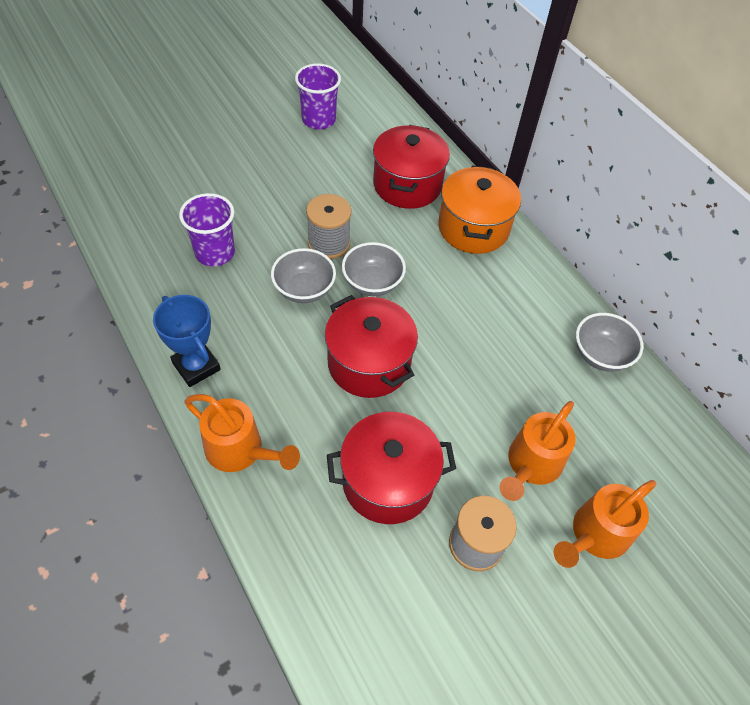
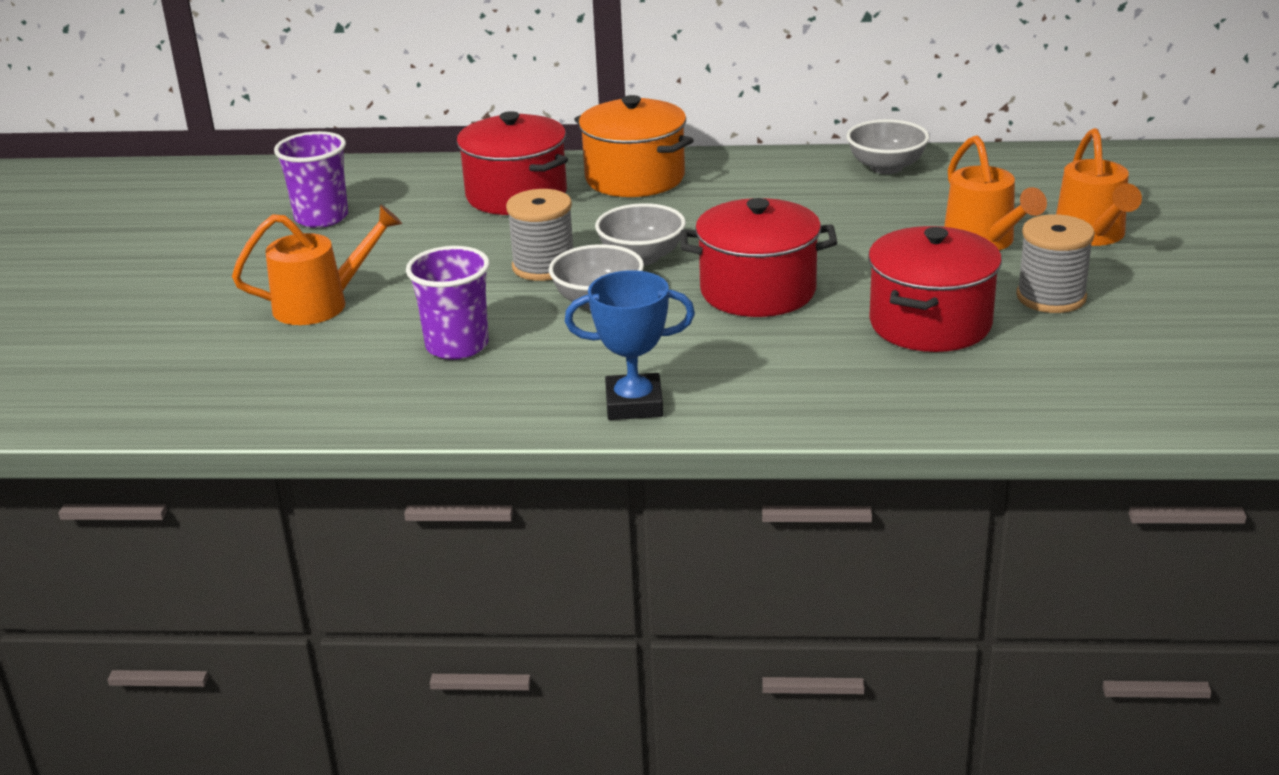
camera: 50 degrees left, 25 degrees down
orange watering can [184,394,300,472] -> orange watering can moved to [232,204,402,325]

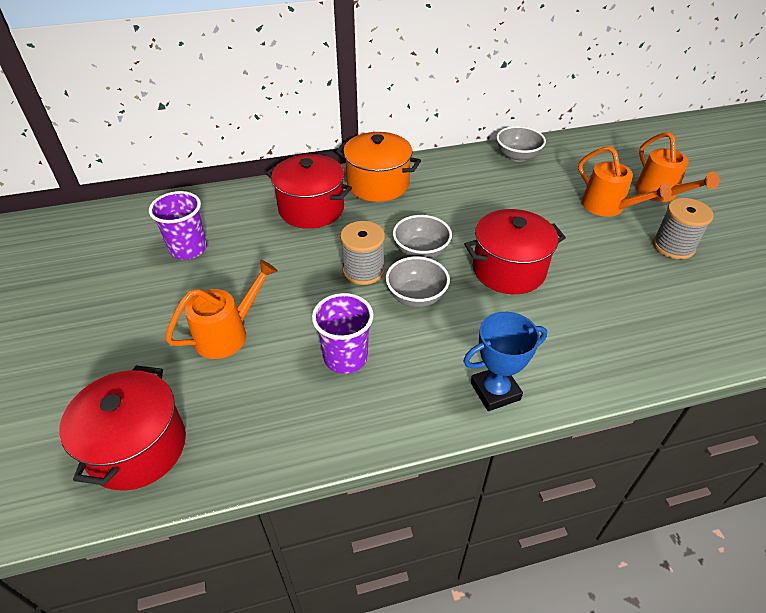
camera: 20 degrees left, 15 degrees up
red pot [868,226,1002,352] -> red pot moved to [59,365,186,491]

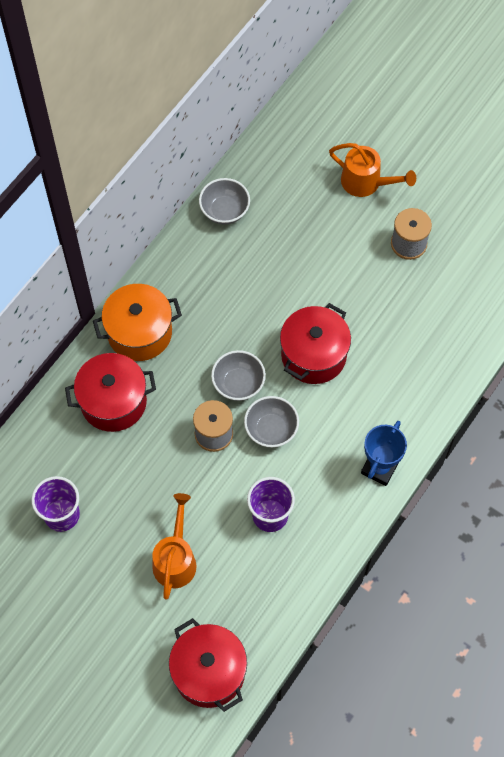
camera: 40 degrees left, 20 degrees up
orange watering can [578,146,672,217] -> none

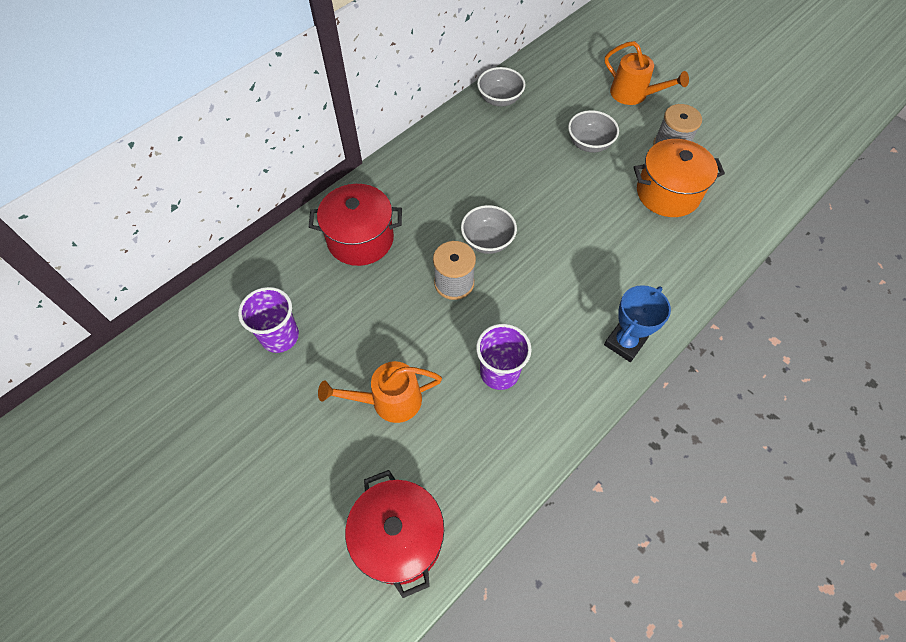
camera: 10 degrees right, 5 degrees down
orange pot [93,284,182,361] -> orange pot moved to [633,139,725,217]
orange watering can [152,493,197,600] -> orange watering can turned 120 degrees counterclockwise [318,361,442,423]
grey bowl [244,396,299,448] -> grey bowl moved to [568,110,619,153]
red pot [280,303,351,384] -> none

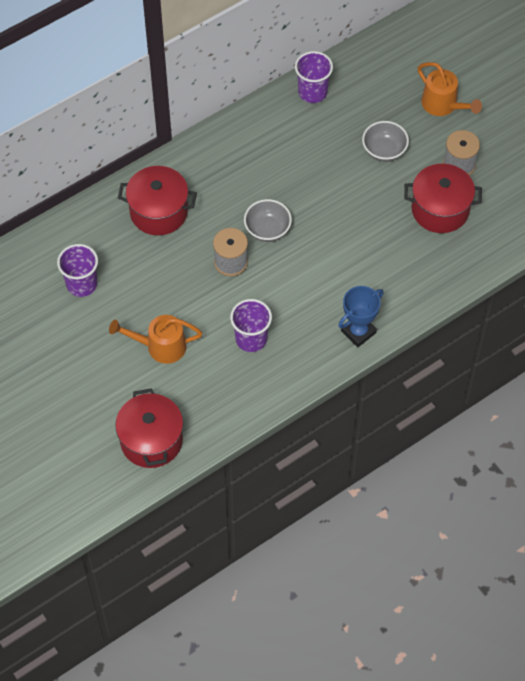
camera: 10 degrees right, 0 degrees up
grey bowl [477,67,525,107] -> purple cup [295,51,333,103]
orange pot [633,139,725,217] -> red pot [404,164,482,233]

